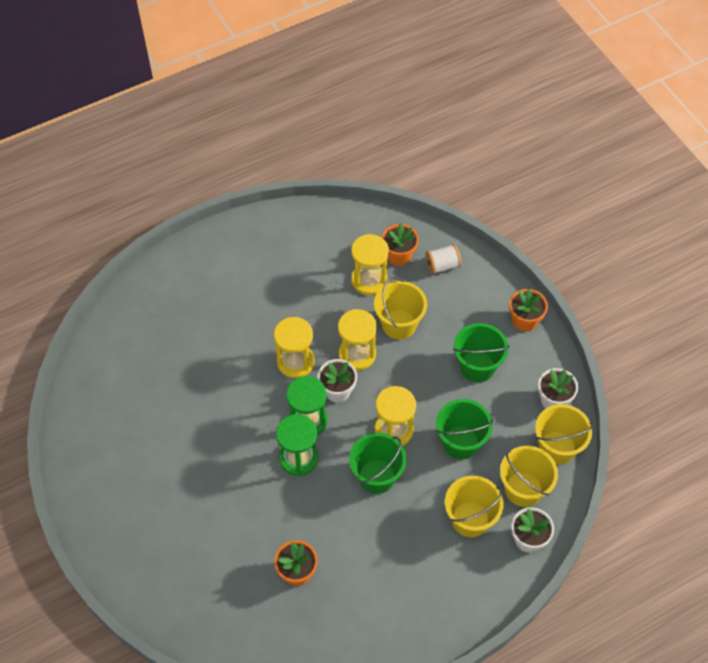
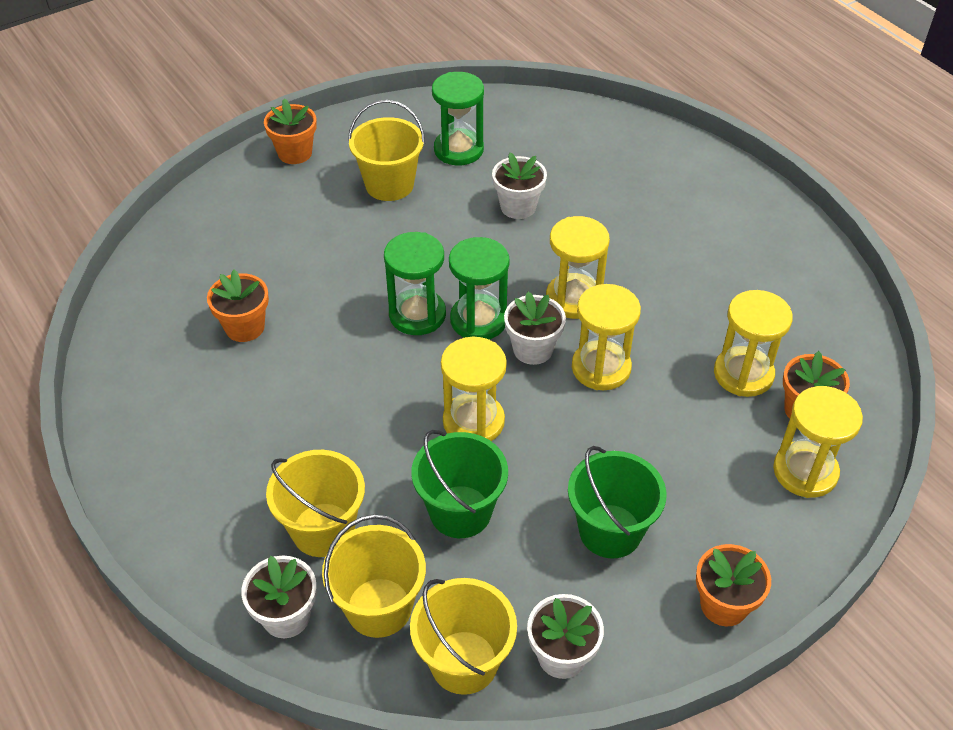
camera: 85 degrees right, 10 degrees down
green bucket [349,433,407,494] -> none
yellow bucket [374,277,427,340] -> yellow bucket moved to [348,100,425,201]
white spool [425,244,461,274] -> yellow hourglass [773,386,863,498]
none -> orange flower pot [264,98,317,164]
none -> green hourglass [432,72,484,165]
none -> white flower pot [492,153,547,219]

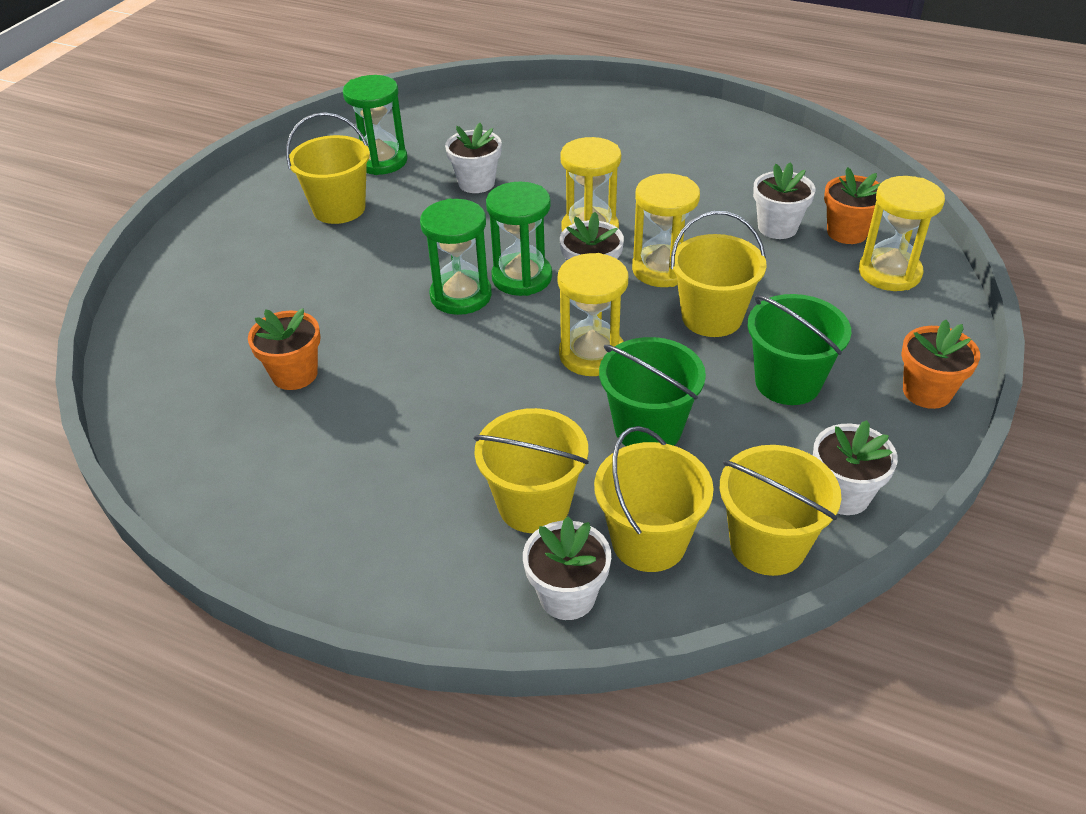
camera: 30 degrees left, 5 degrees down
orange flower pot [264,98,317,164] -> none
yellow hourglass [714,290,793,397] -> white flower pot [753,162,815,239]
none -> yellow bucket [671,211,766,337]

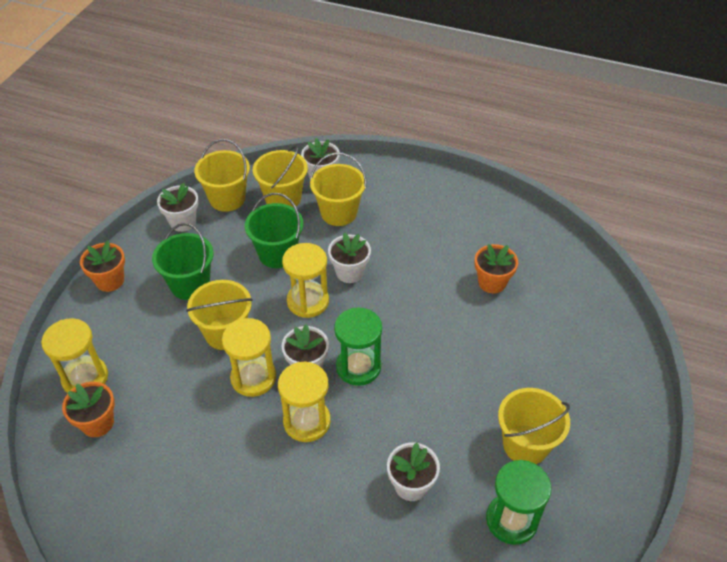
camera: 175 degrees right, 5 degrees up
green hourglass [420,199,492,315] -> none
white flower pot [753,162,815,239] -> white flower pot moved to [328,232,371,283]

